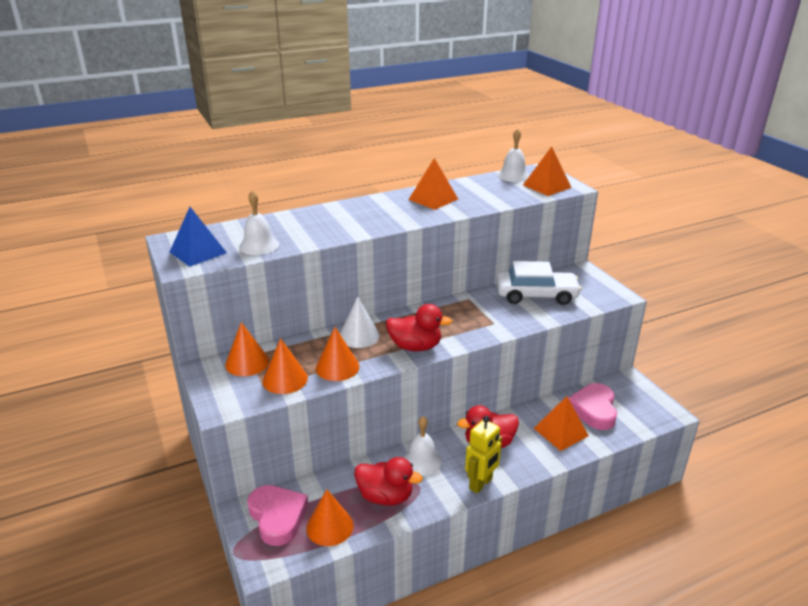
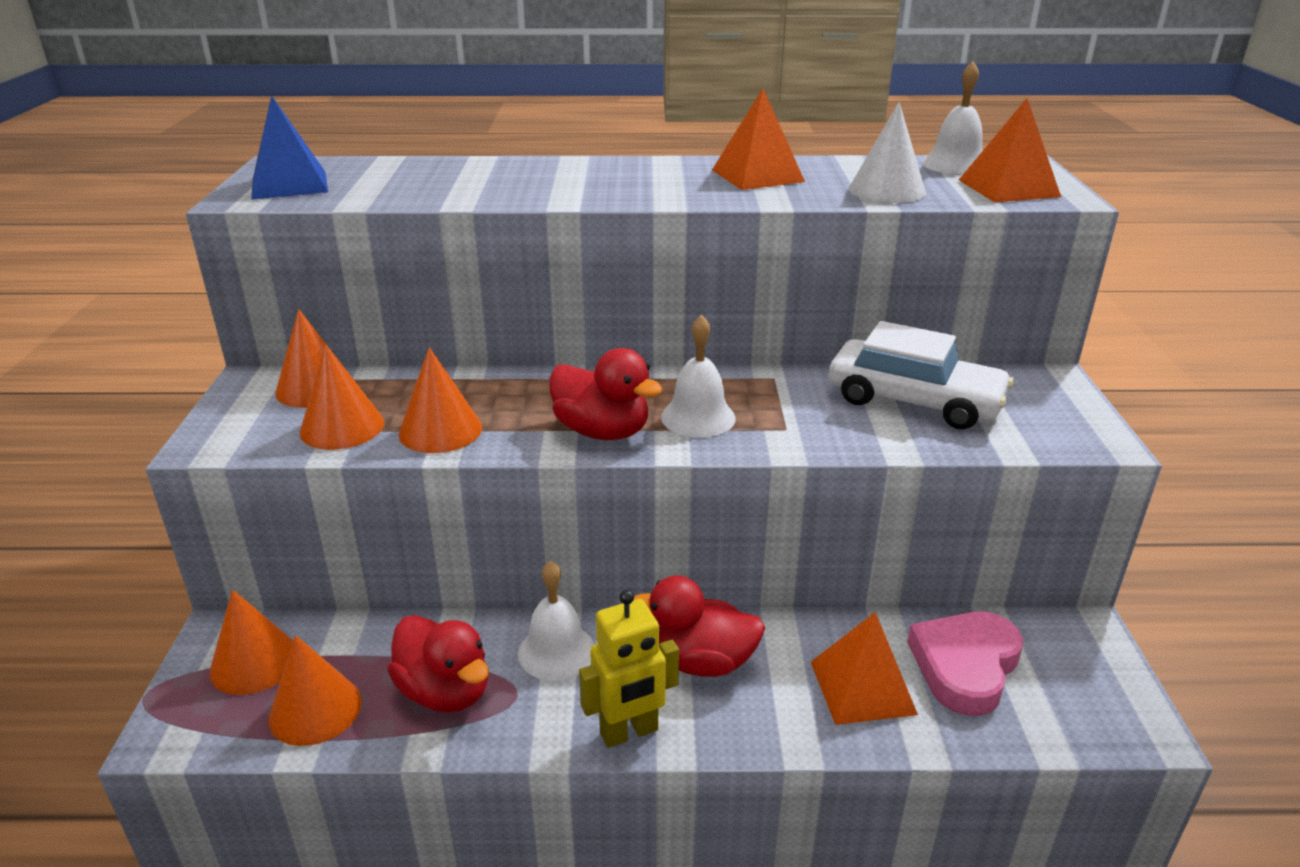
camera: 25 degrees right, 0 degrees up
white bell [239,190,279,255] -> white bell moved to [661,315,736,438]
pink heart [247,485,309,546] -> orange cone [209,590,293,695]
white cone [340,297,380,348] -> white cone moved to [849,102,926,203]

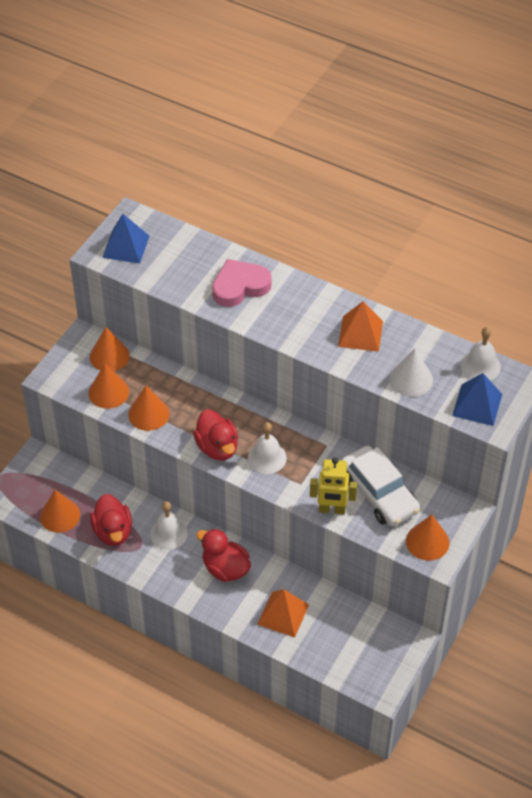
camera: 30 degrees right, 20 degrees up
orange cone [209,590,293,695] -> orange cone moved to [406,514,450,561]
yellow robot [579,590,679,748] -> yellow robot moved to [310,457,357,514]
pink heart [907,612,1023,716] -> pink heart moved to [212,259,272,307]
orange pyramid [959,98,1061,202] -> blue pyramid [452,373,502,426]

